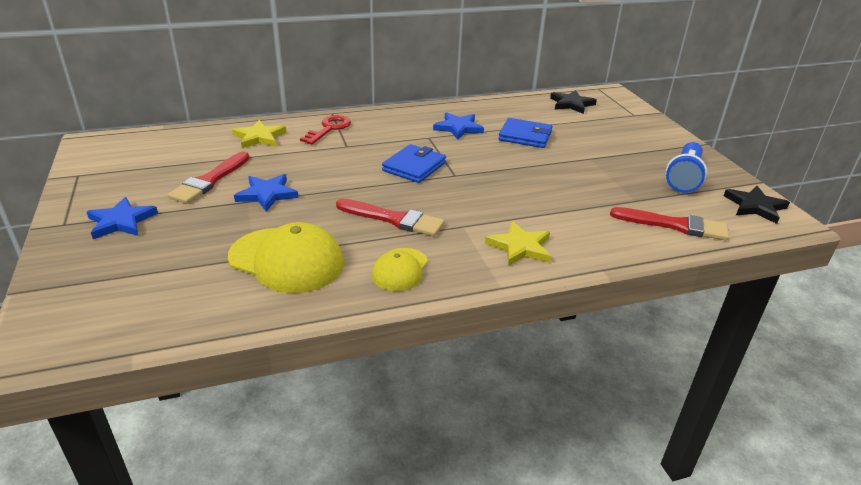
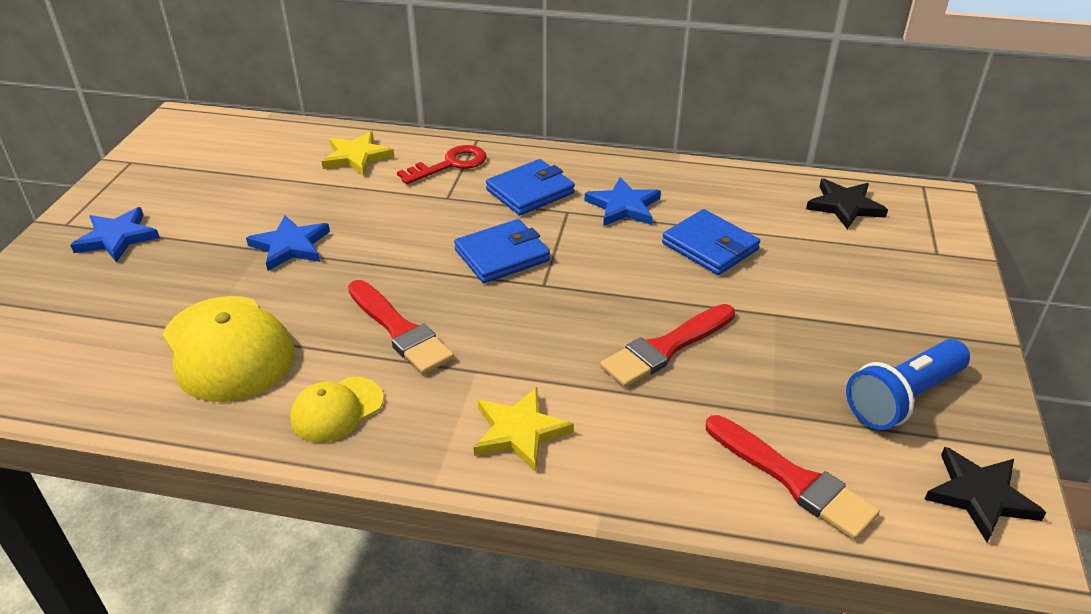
camera: 30 degrees right, 5 degrees up
red brush [167,152,250,204] -> red brush moved to [600,304,735,387]
none -> blue wallet [486,159,575,215]

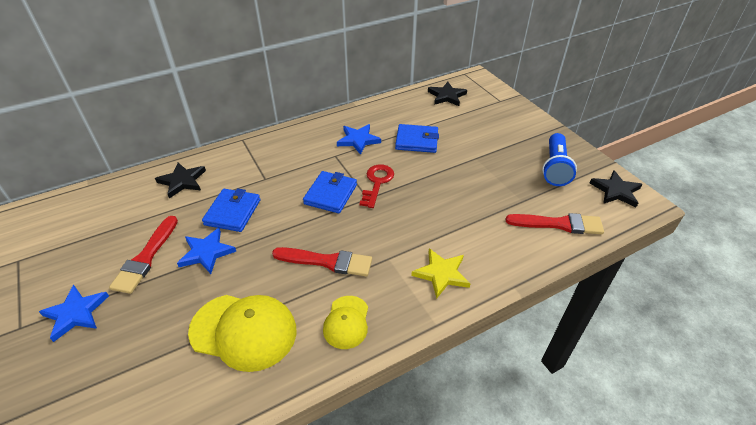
camera: 40 degrees left, 5 degrees up
yellow star [322,131,394,176] -> black star [155,163,206,198]
red key [397,145,487,184] -> red key moved to [359,165,394,208]
blue wallet [486,159,575,215] -> blue wallet moved to [202,188,260,232]
red brush [600,304,735,387] -> red brush moved to [109,216,178,294]

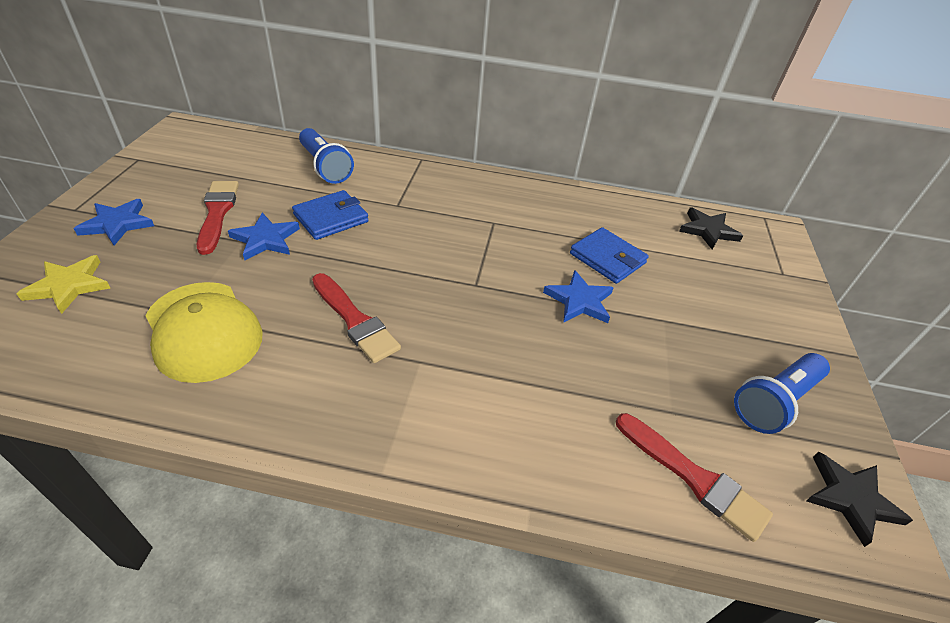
camera: 35 degrees right, 0 degrees up
red brush [109,216,178,294] -> red brush turned 120 degrees clockwise [197,181,239,255]
black star [155,163,206,198] -> blue flashlight [299,128,354,184]
blue wallet [303,171,357,214] -> none
yellow cap [323,296,368,349] -> none
blue star [337,124,381,155] -> blue star moved to [543,270,614,323]
red key [359,165,394,208] -> none
yellow star [411,248,471,299] -> yellow star moved to [16,255,110,314]

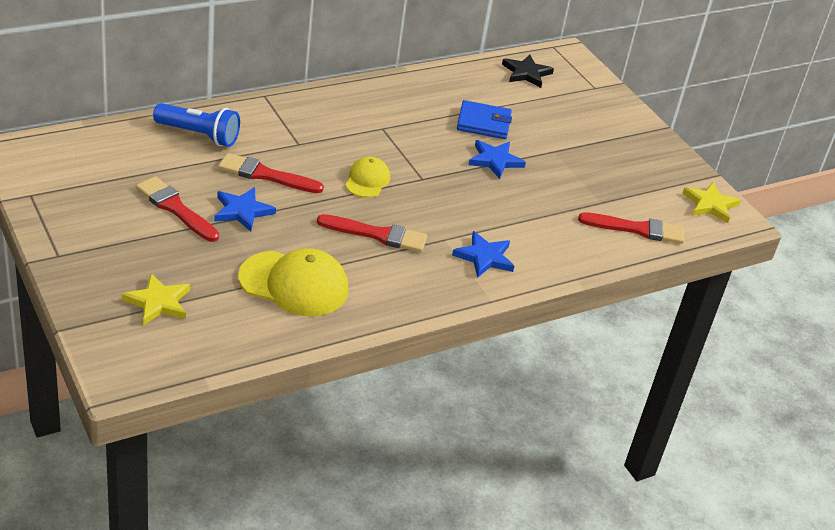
camera: 40 degrees left, 5 degrees down
blue star [74,199,154,245] -> blue star moved to [452,231,514,278]
blue wallet [292,190,369,240] -> red brush [218,153,324,193]
blue flashlight [734,353,830,434] -> none
black star [806,452,913,547] -> yellow star [683,182,741,223]
none -> yellow cap [345,157,390,198]

